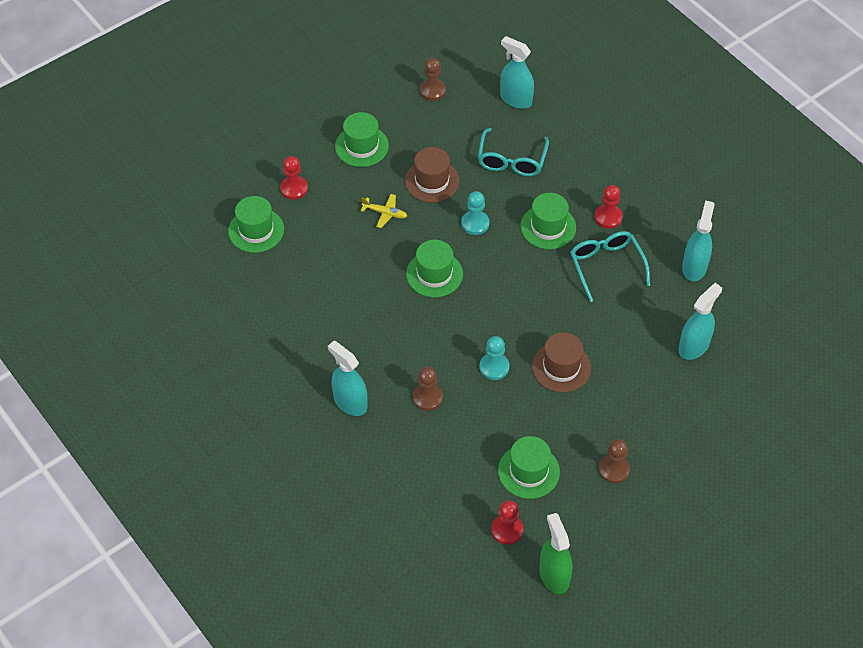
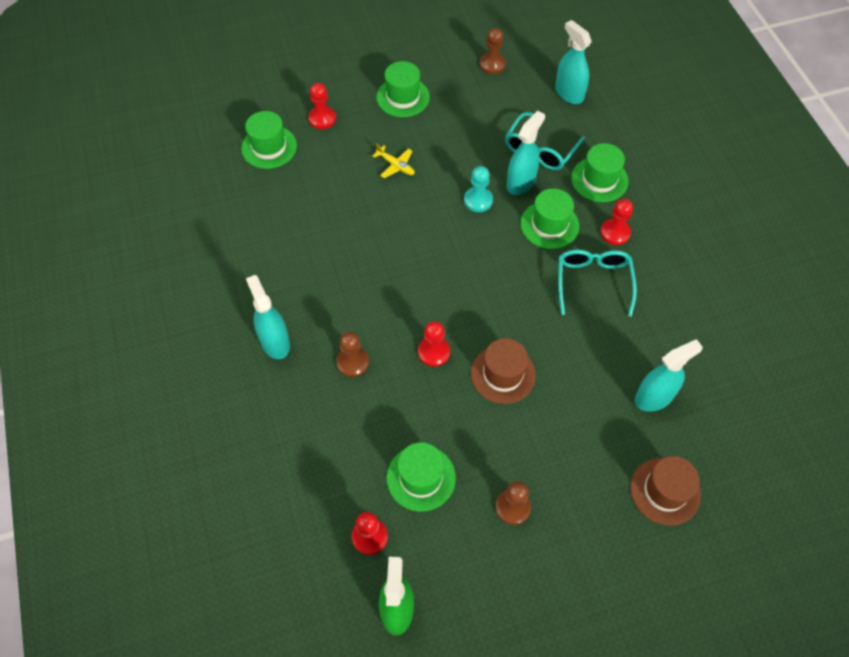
camera: 20 degrees right, 5 degrees up
brown hat [405,147,459,203] -> brown hat moved to [630,456,701,526]
green hat [406,240,463,297] -> green hat moved to [571,143,628,202]
turquoise pawn [480,336,509,380] -> red pawn [418,321,450,367]
turquoise spray bottle [682,200,715,281] -> turquoise spray bottle moved to [507,110,545,195]

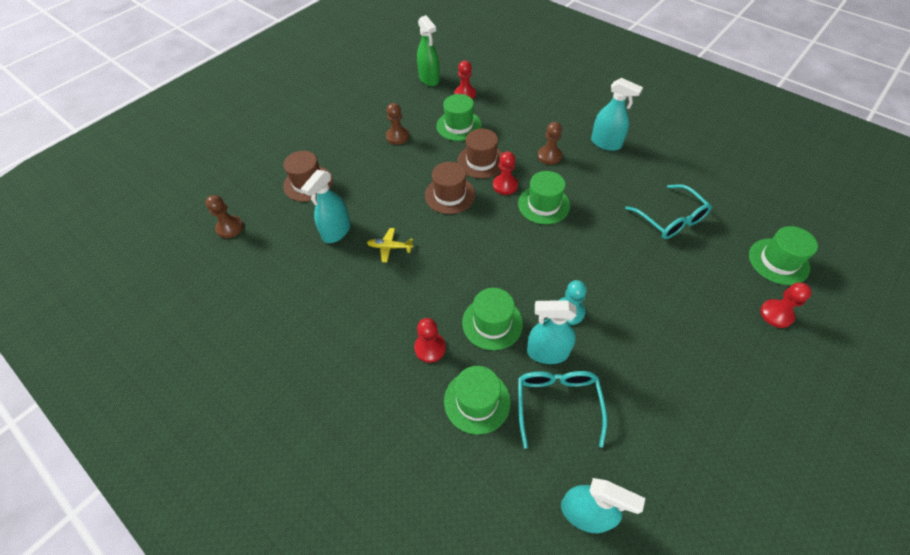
camera: 150 degrees right, 5 degrees down
yellow plane [373,143,415,178] -> yellow plane moved to [367,228,413,262]
green hat [376,61,430,117] -> green hat moved to [518,171,570,224]
brown pawn [480,28,506,74] -> brown pawn moved to [206,195,243,238]
turquoise spray bottle [507,110,545,195] -> turquoise spray bottle turned 90 degrees clockwise [527,300,577,364]
turquoise glasses [558,249,637,317] -> turquoise glasses moved to [625,184,712,239]
none -> brown hat [457,129,502,179]

